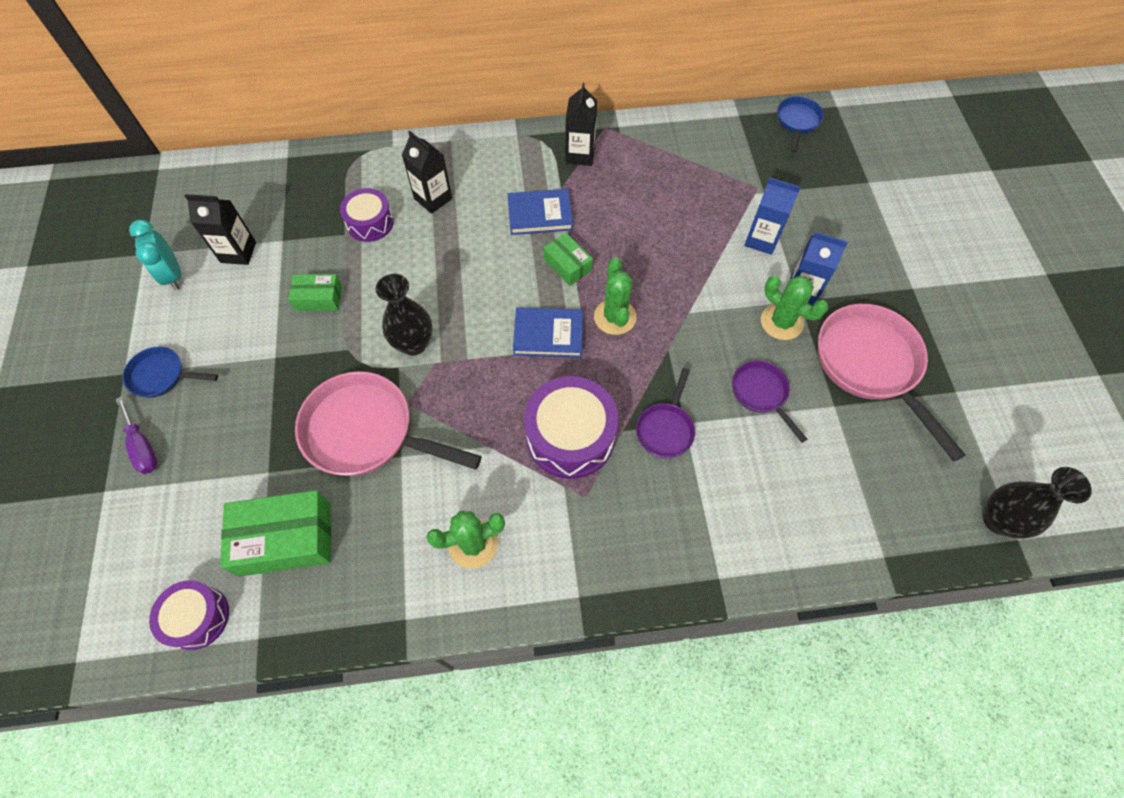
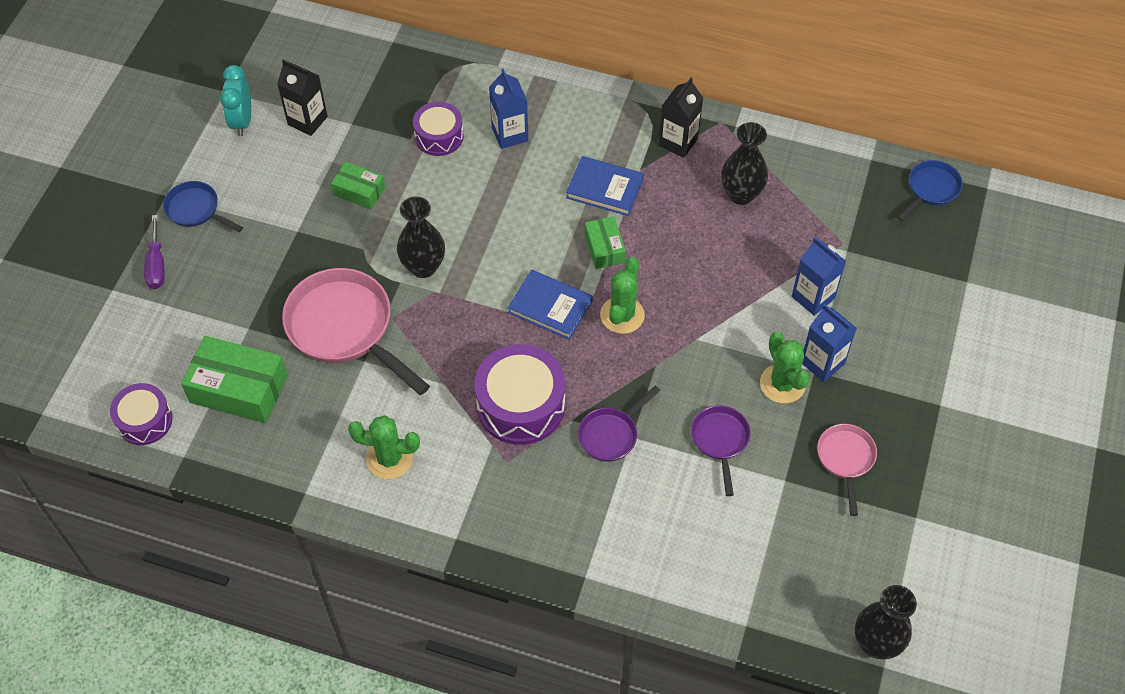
camera: 25 degrees right, 5 degrees down
black carton [402,131,452,214] -> blue carton [489,69,528,149]
pink pan [818,304,966,462] -> pink pan [817,424,877,516], size x0.53
none -> black vase [721,122,768,205]

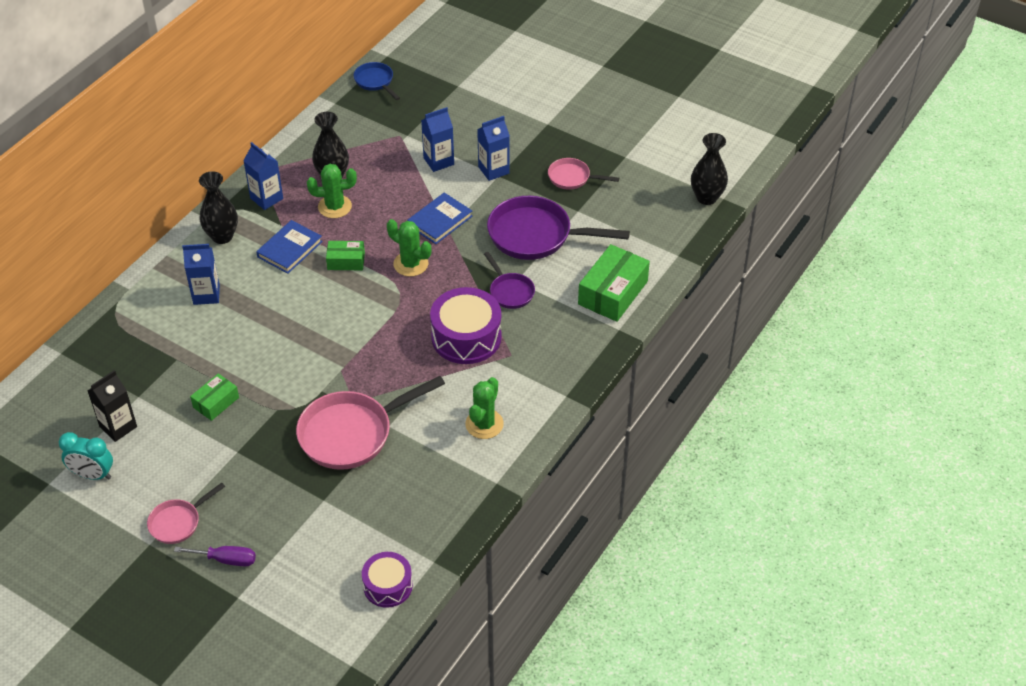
camera: 75 degrees left, 10 degrees down
blue pan [163,181,243,232] -> pink pan [147,483,225,544]
green box [181,336,288,423] -> green box moved to [578,244,650,322]
black vase [397,196,445,278] -> black vase moved to [199,171,238,244]
purple drum [413,102,464,156] -> none
blue book [508,270,593,340] -> blue book moved to [407,193,472,244]
black carton [659,77,703,158] -> blue carton [243,142,283,210]
purple pan [691,406,751,496] -> purple pan [487,196,630,260], size x1.90
green cactus [760,332,810,403] -> green cactus moved to [307,164,357,218]

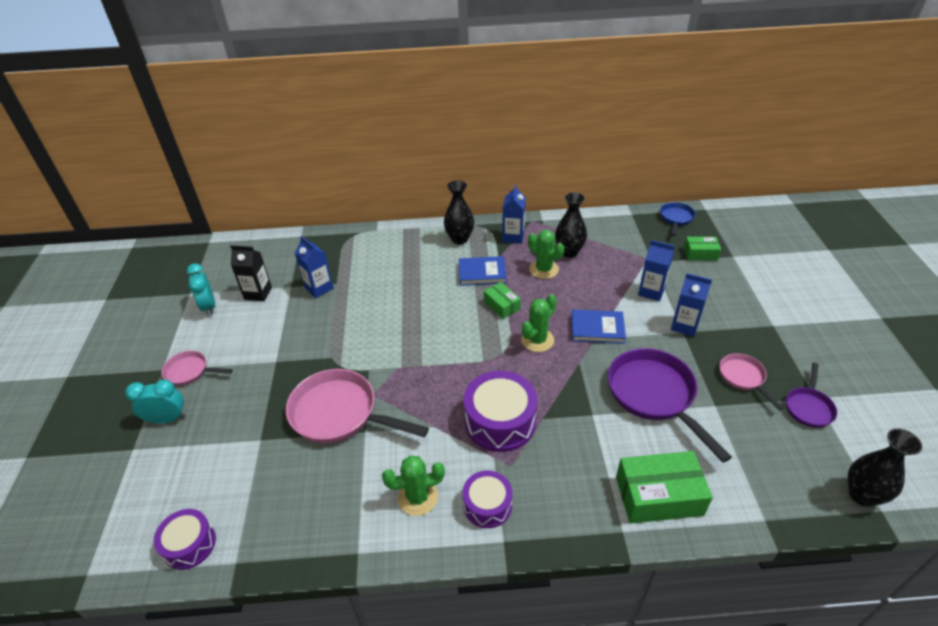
camera: 55 degrees right, 5 degrees down
purple screwdriver [174,546,256,566] -> turquoise clock [125,379,186,423]
blue carton [182,244,220,305] -> blue carton moved to [295,236,334,298]
green box [190,373,239,421] -> green box moved to [684,237,721,260]
green cactus [387,219,431,277] -> green cactus turned 45 degrees clockwise [521,294,557,352]
purple pan [484,252,535,309] -> purple pan moved to [786,363,837,428]
none -> purple drum [462,470,513,528]

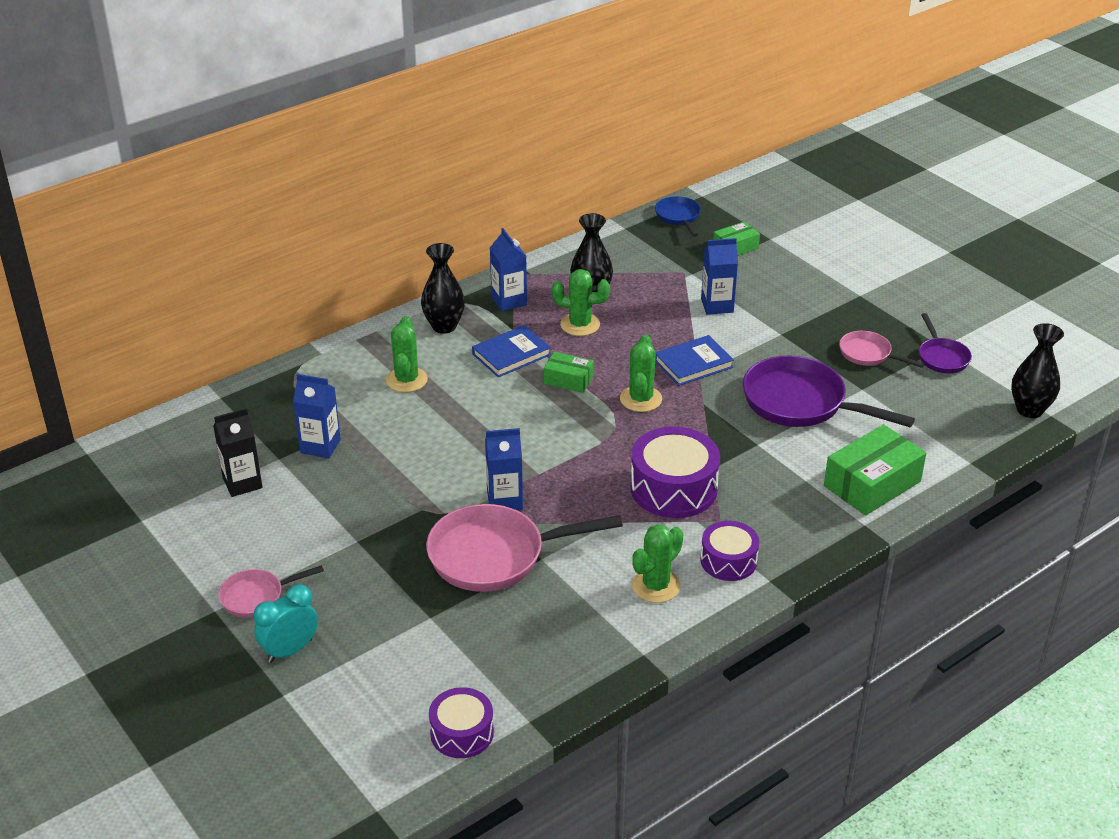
camera: 35 degrees left, 5 degrees down
turquoise clock [187,263,215,316] -> none
blue carton [671,273,712,337] -> blue carton moved to [485,428,523,510]
none -> green cactus [386,316,428,392]

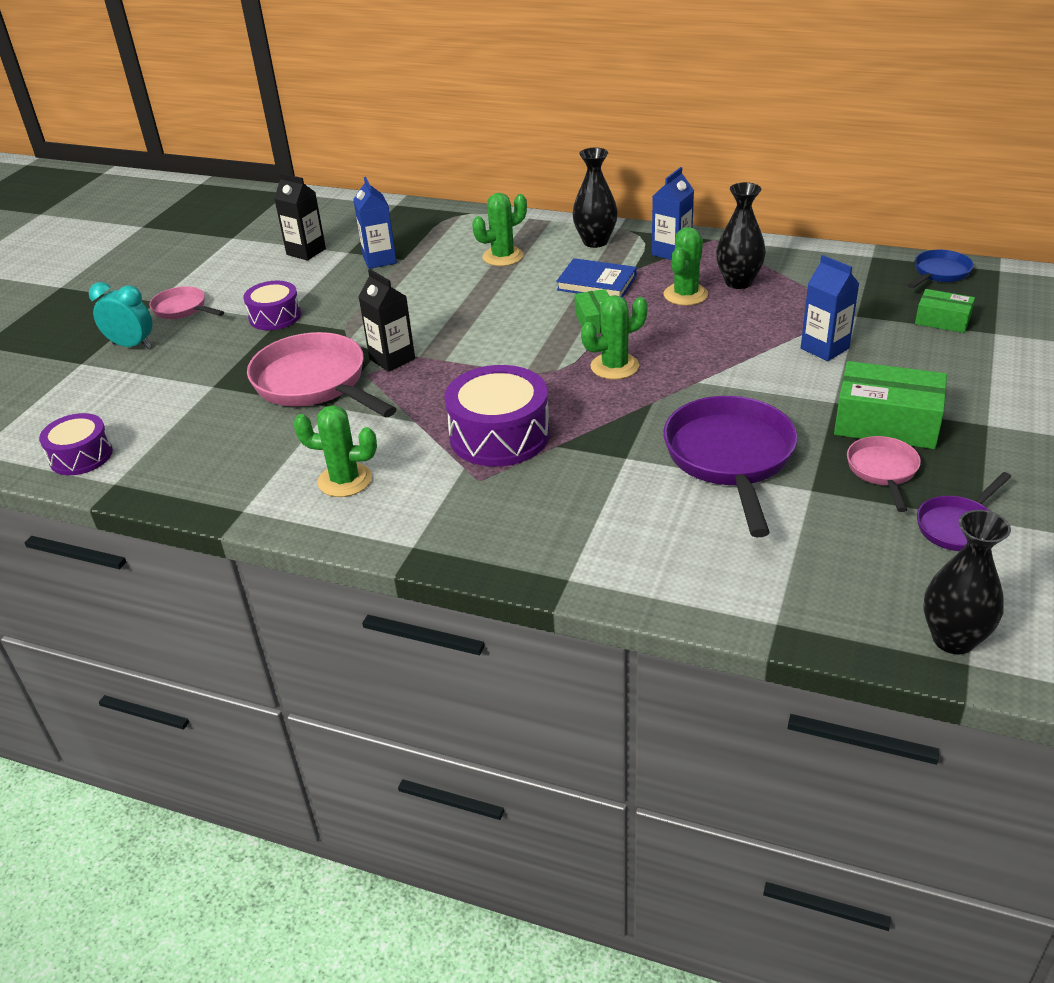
camera: 60 degrees right, 0 degrees up
blue carton [485,428,523,510] -> black carton [359,269,415,372]
green cactus [552,269,610,336] -> green cactus turned 45 degrees clockwise [664,227,708,306]
blue book [655,335,734,386] -> none
purple drum [700,521,759,581] -> purple drum moved to [243,281,301,330]
green box [824,424,926,516] -> green box moved to [834,361,947,449]

